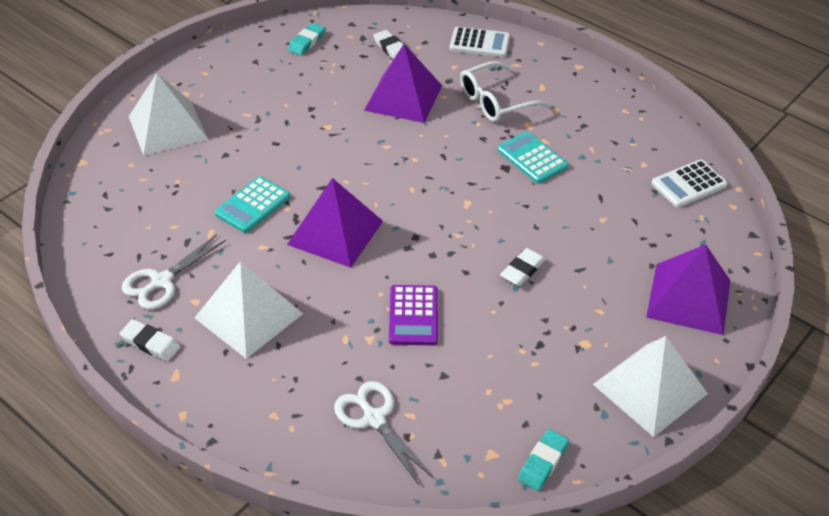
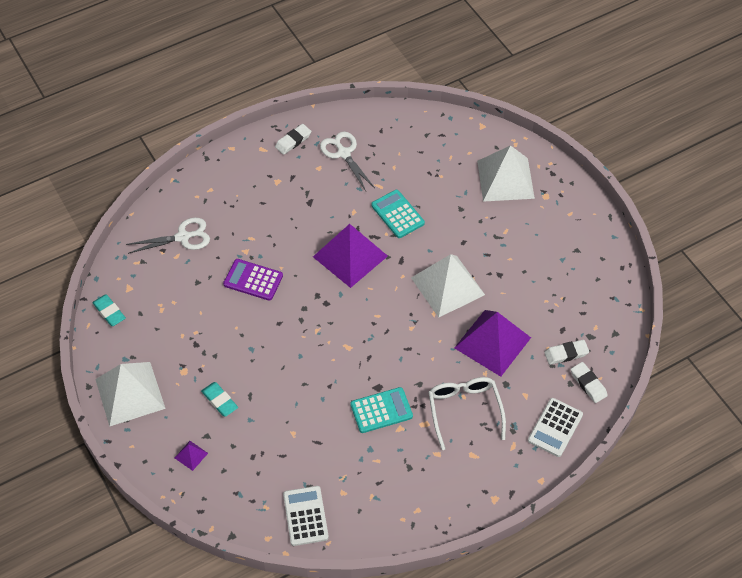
camera: 110 degrees right, 10 degrees up
white pyramid [194,261,303,359] -> white pyramid moved to [411,254,485,317]
turquoise eraser [288,23,325,55] -> turquoise eraser moved to [201,382,238,417]
white eraser [500,248,546,286] -> white eraser moved to [571,362,608,403]
purple pyramid [646,244,730,335] -> purple pyramid [175,441,208,471], size x0.41

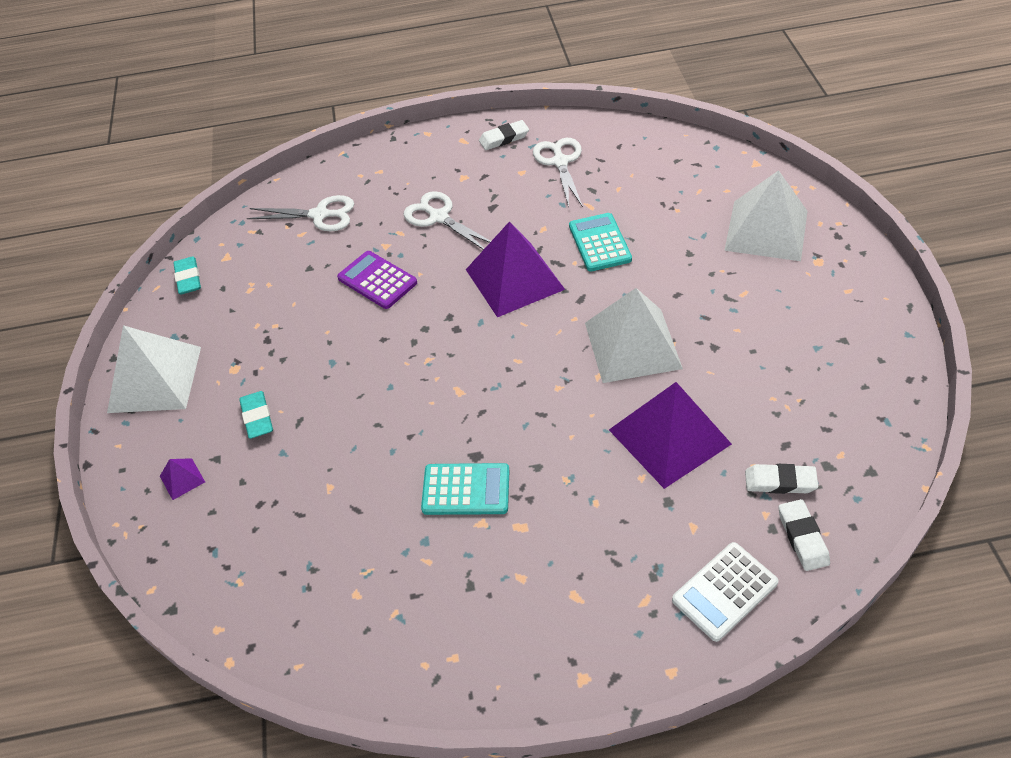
camera: 25 degrees right, 5 degrees down
white calculator [283,486,329,546] -> none
white glasses [428,377,506,450] -> none
none -> white scissors [404,191,491,250]

